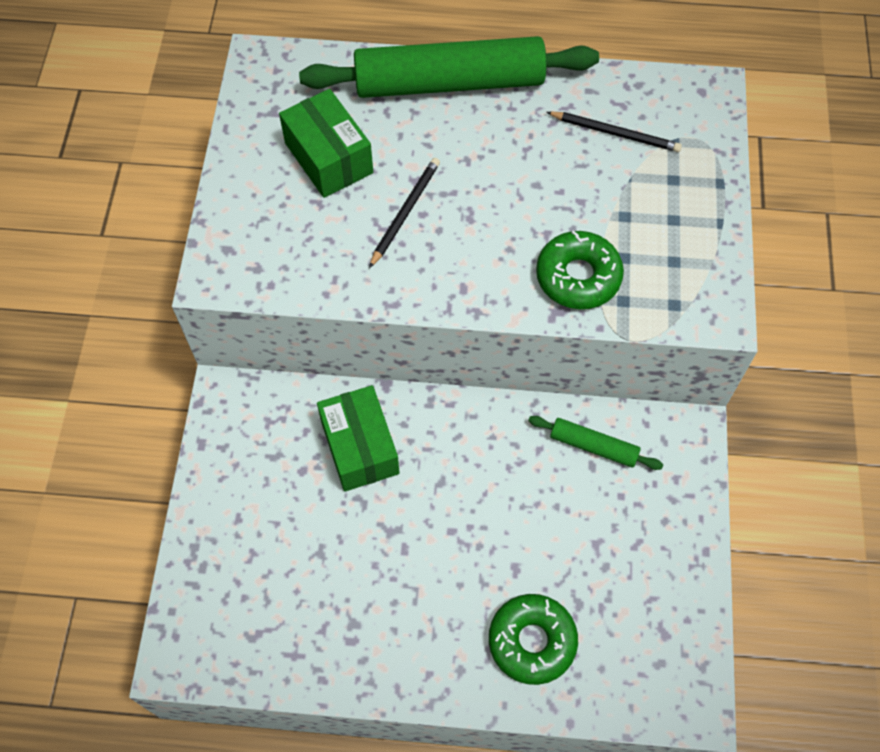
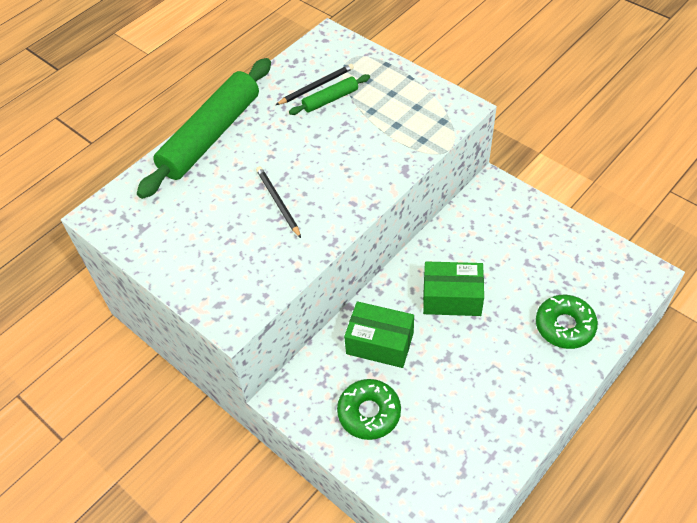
camera: 50 degrees left, 10 degrees down
green box [279,89,373,198] -> green box moved to [423,261,484,316]
green rolling pin [528,416,663,470] -> green rolling pin moved to [289,74,370,115]
green donut [536,230,624,309] -> green donut moved to [337,379,401,440]

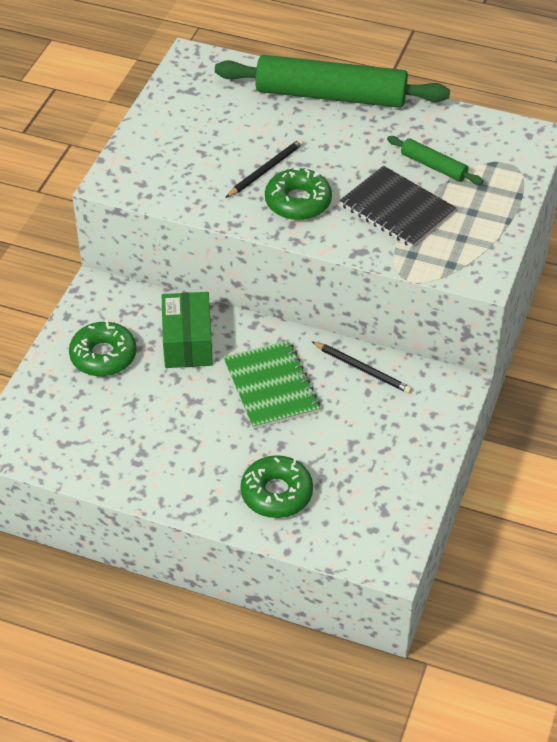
camera: 65 degrees right, 5 degrees down
black pencil [276,64,354,105] -> black pencil moved to [311,341,412,394]
green box [423,261,484,316] -> green notebook [223,340,321,429]
none -> green donut [265,168,332,220]
none -> black notebook [340,166,456,248]

